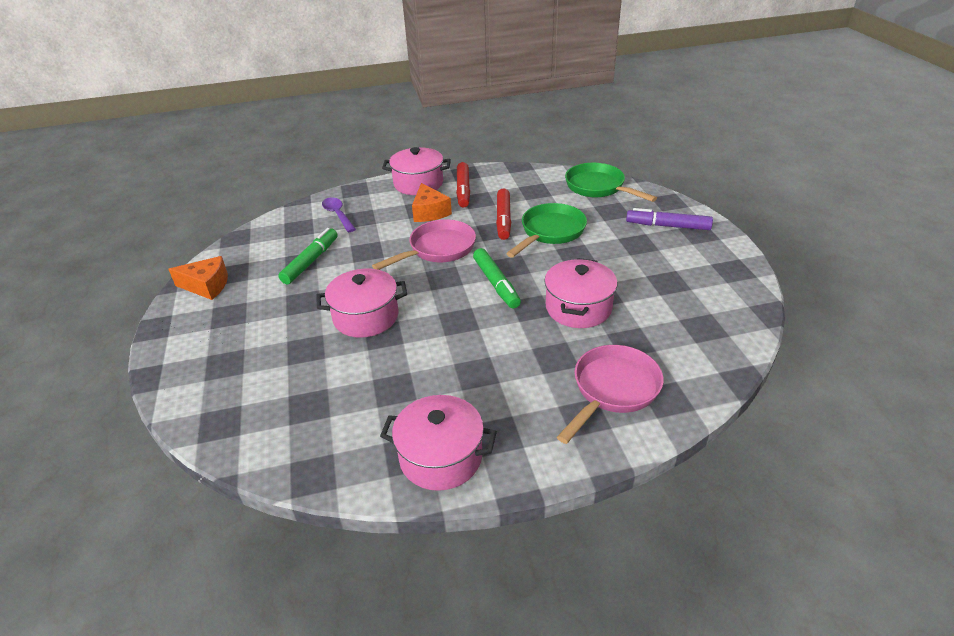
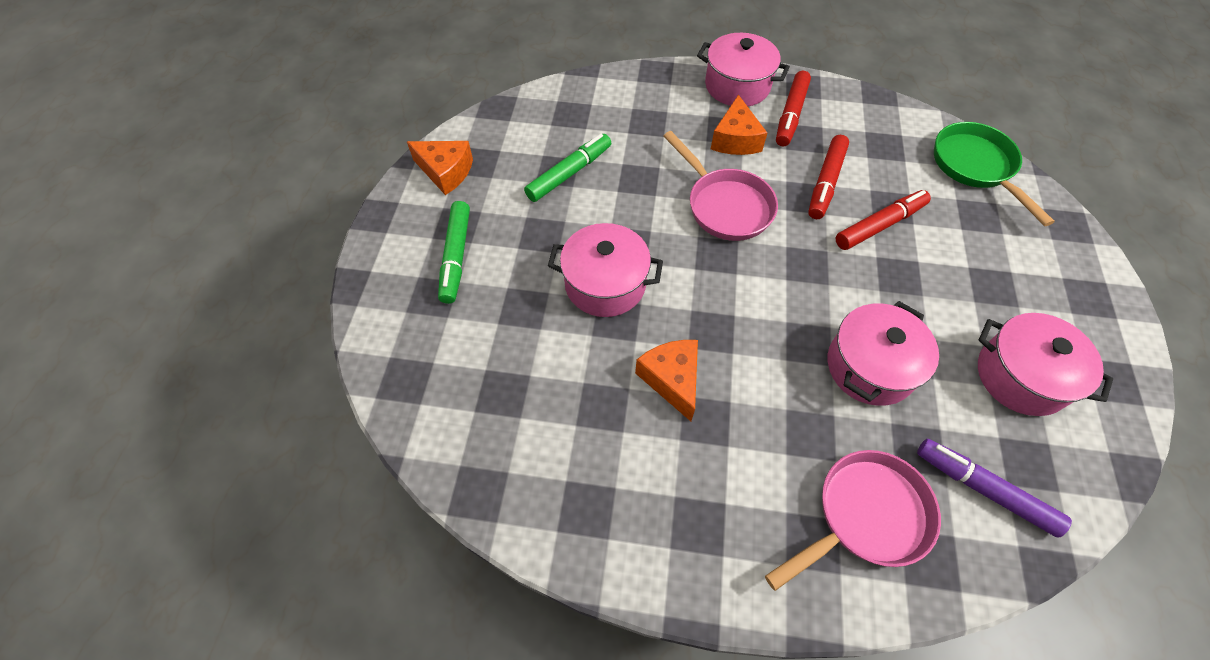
camera: 20 degrees right, 20 degrees up
purple spoon [322,197,356,232] -> none
pink pan [372,219,476,270] -> pink pan turned 75 degrees clockwise [664,131,778,241]
pink pot [380,395,497,491] -> pink pot moved to [978,313,1114,416]
green marker [473,248,521,308] -> green marker moved to [438,201,470,304]
green pan [506,203,587,258] -> red marker [835,190,931,250]
purple marker [626,208,713,230] -> purple marker moved to [917,439,1072,537]
none -> orange cheese [635,340,698,421]

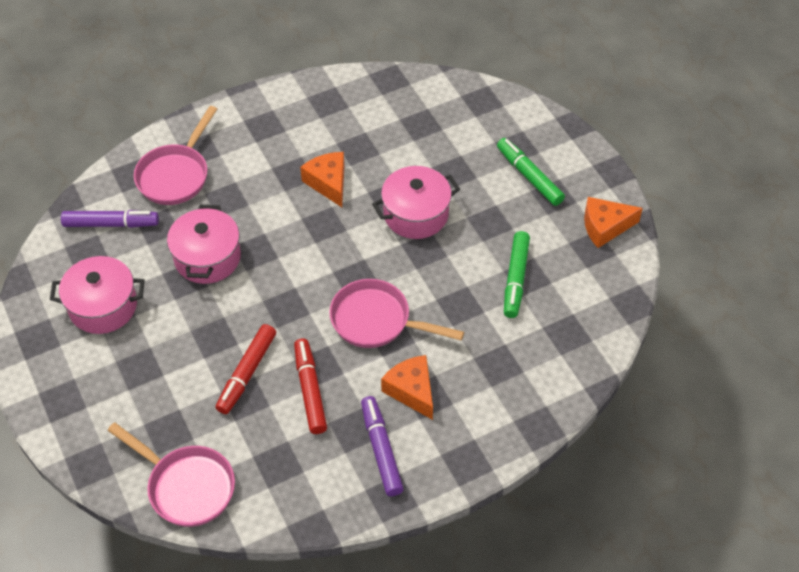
camera: 145 degrees right, 5 degrees down
orange cheese [635,340,698,421] -> orange cheese turned 150 degrees counterclockwise [300,152,345,207]
pink pot [697,33,790,106] -> none
red marker [776,71,811,146] -> purple marker [361,396,404,496]
green pan [934,122,1055,226] -> pink pan [107,422,235,527]

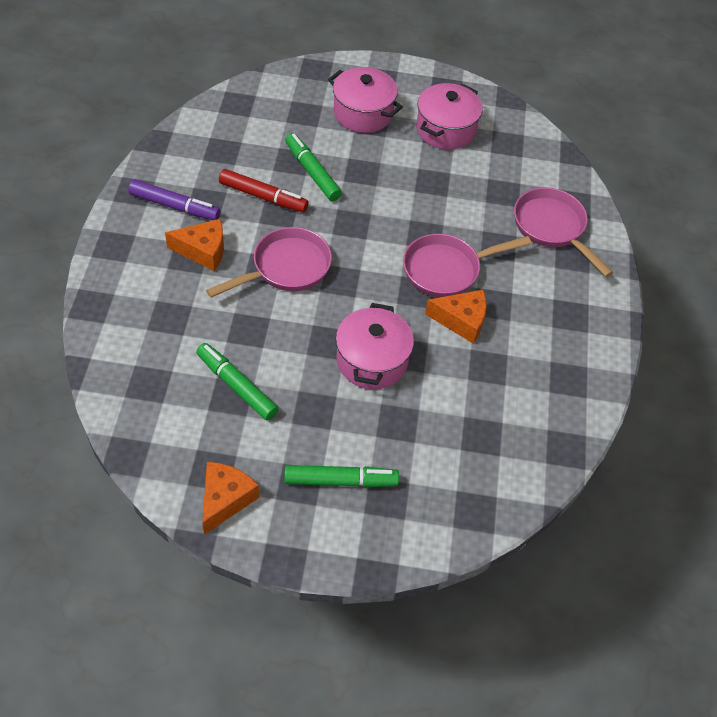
camera: 120 degrees right, 0 degrees up
purple marker [61,210,159,228] -> none
pink pan [107,422,235,527] -> pink pan moved to [403,234,531,297]
pink pot [167,205,241,284] -> pink pot moved to [328,67,403,133]
red marker [216,324,276,414] -> green marker [285,133,342,201]

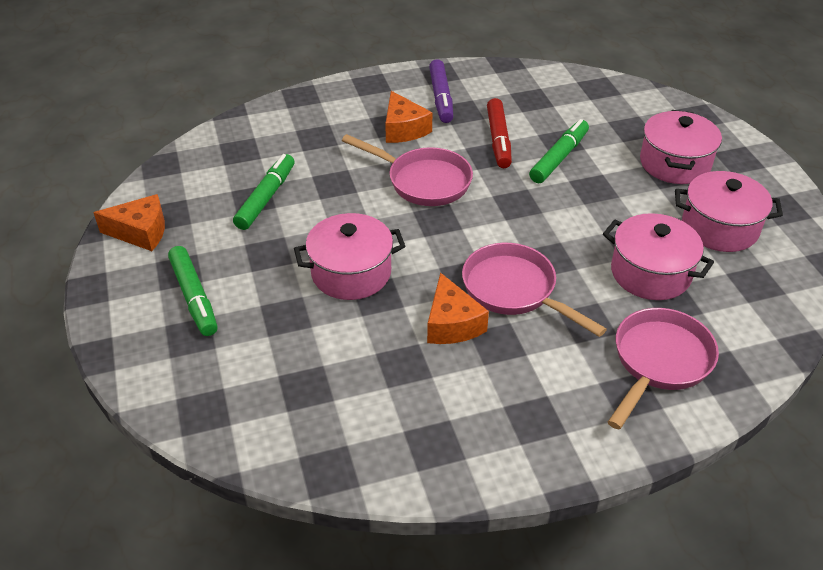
camera: 70 degrees right, 10 degrees down
none -> pink pot [603,213,714,300]

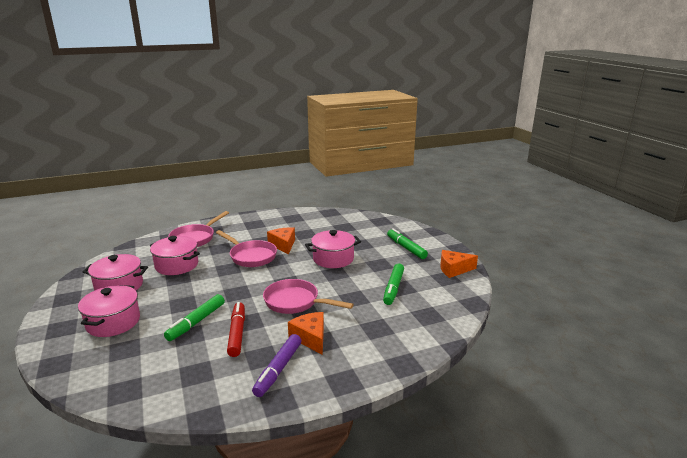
camera: 175 degrees right, 20 degrees down
purple marker [429,59,453,123] -> purple marker turned 150 degrees counterclockwise [252,334,301,397]

